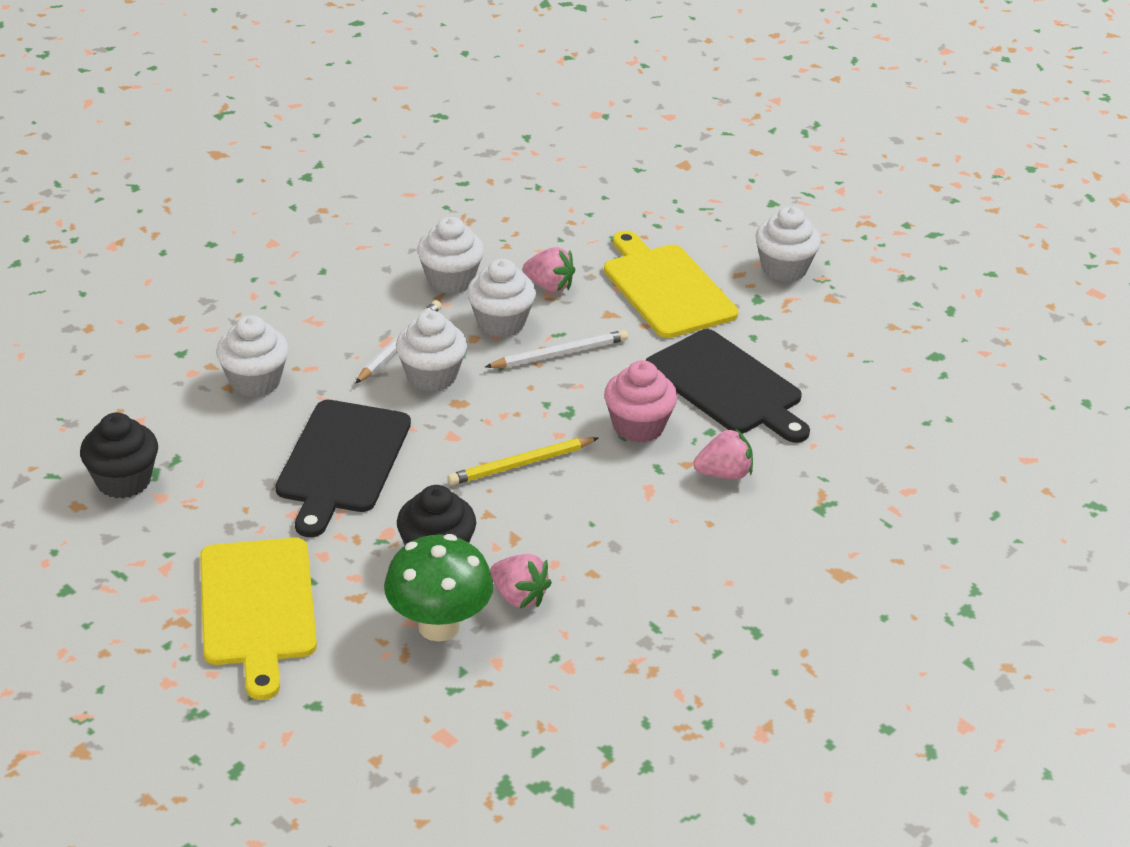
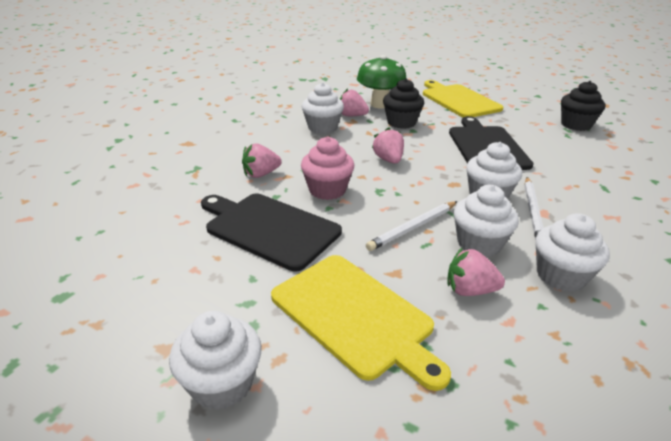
camera: 165 degrees right, 5 degrees down
white cupcake [216,315,289,397] -> white cupcake moved to [302,82,344,134]
yellow pencil [448,437,599,485] -> pink strawberry [372,127,404,164]

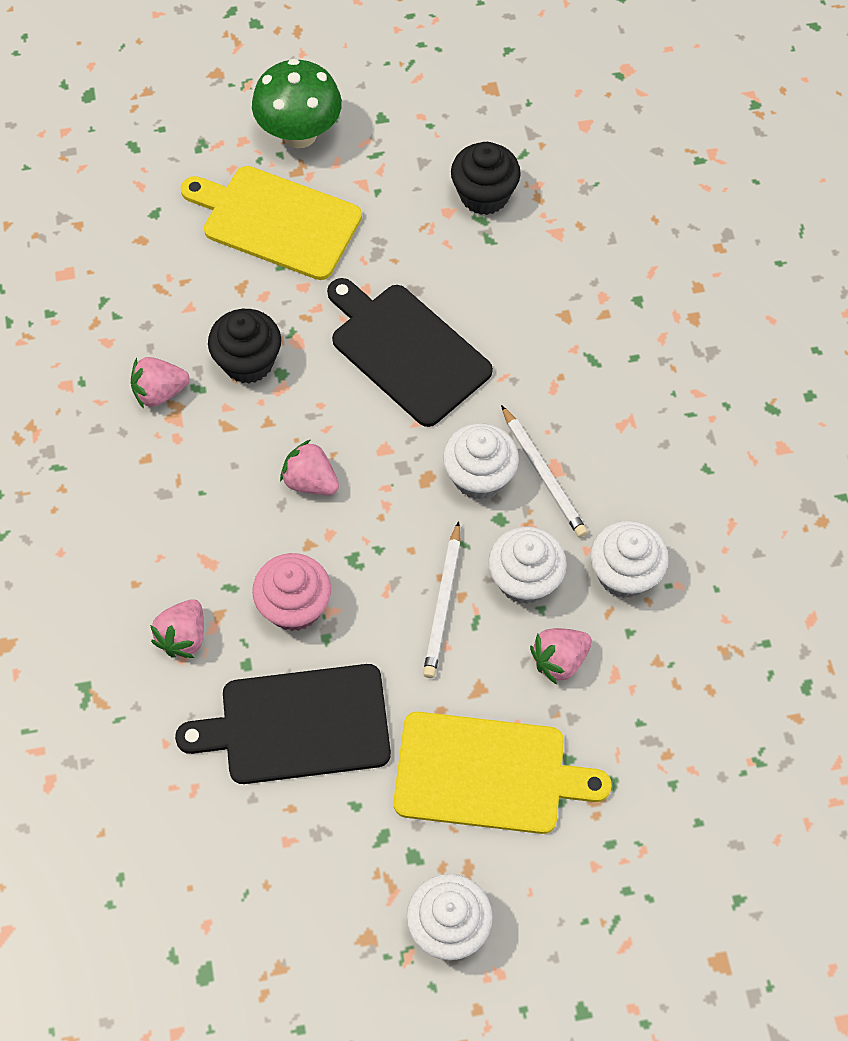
camera: 40 degrees left, 30 degrees up
white cupcake [302,82,344,134] -> none
green mushroom [357,55,406,109] -> green mushroom moved to [252,58,342,148]

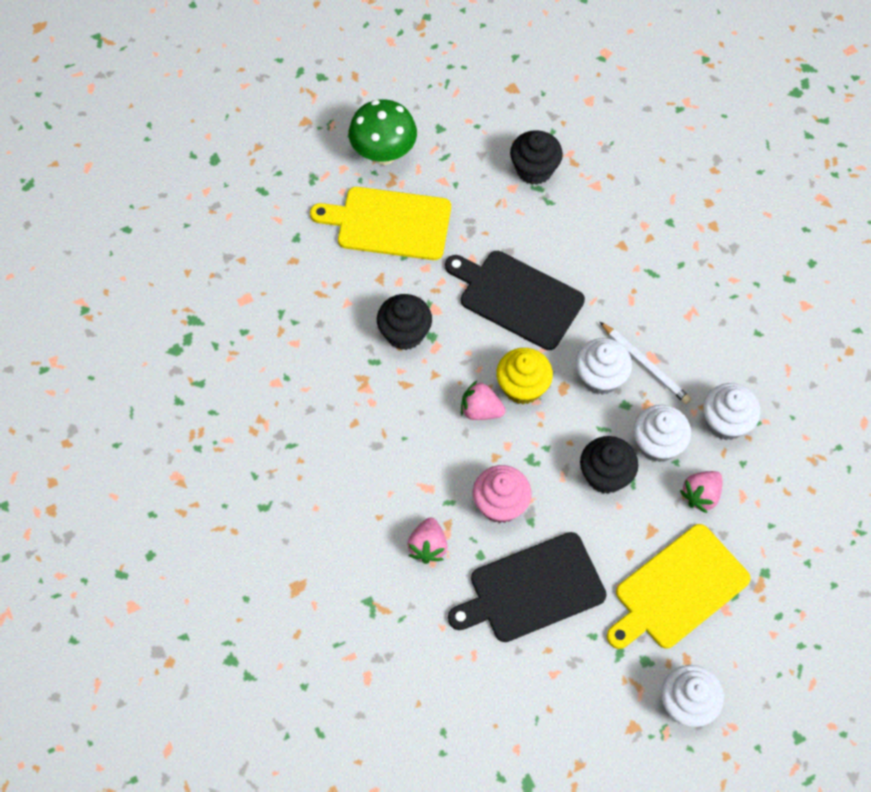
camera: 15 degrees left, 0 degrees up
pink strawberry [131,357,190,409] -> none
yellow cutting board [393,712,612,834] -> yellow cutting board turned 150 degrees clockwise [607,524,751,649]
white pencil [423,521,461,678] -> black cupcake [580,436,638,494]
none -> yellow cupcake [496,348,553,404]

